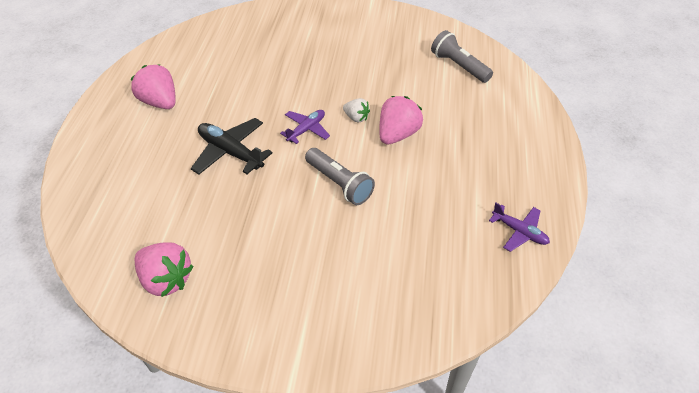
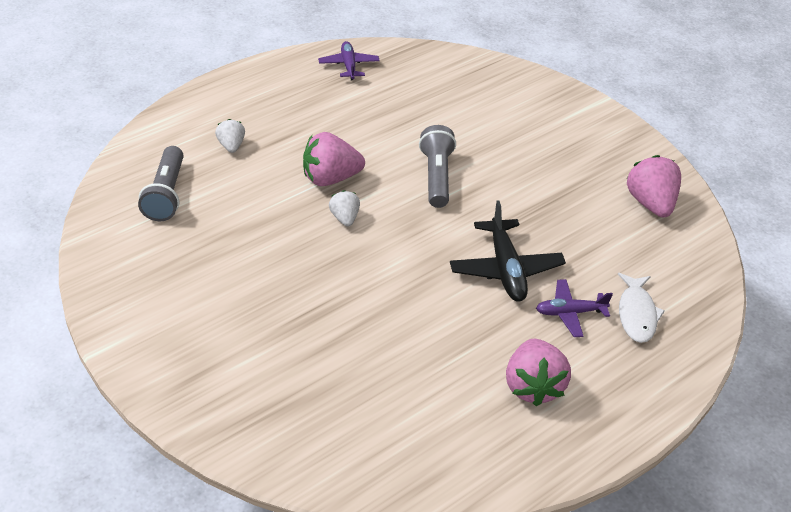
camera: 140 degrees left, 5 degrees down
purple plane [280,110,330,144] -> purple plane moved to [536,279,613,337]
none -> white strawberry [215,119,245,153]
none -> white fish [618,273,665,343]

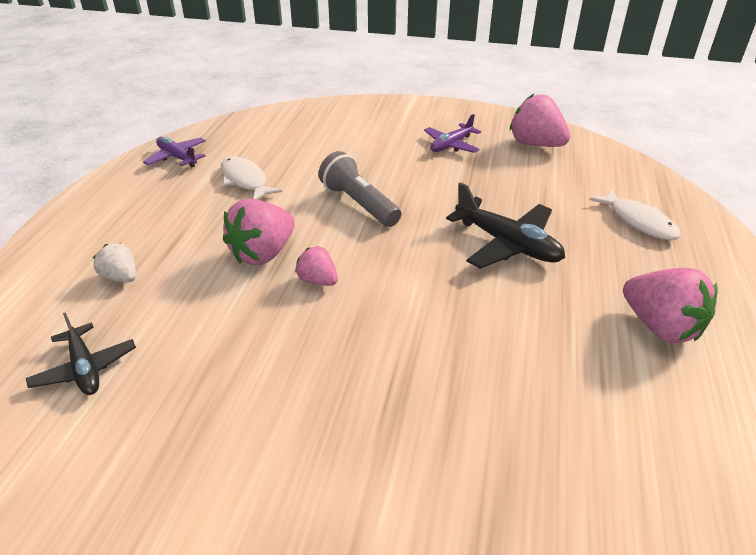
camera: 35 degrees left, 5 degrees down
grey flashlight [138,146,184,221] -> black plane [26,312,136,395]
white strawberry [329,190,360,226] -> pink strawberry [295,246,338,286]
purple plane [536,279,613,337] -> purple plane moved to [424,114,481,153]
none -> white fish [221,156,282,200]

